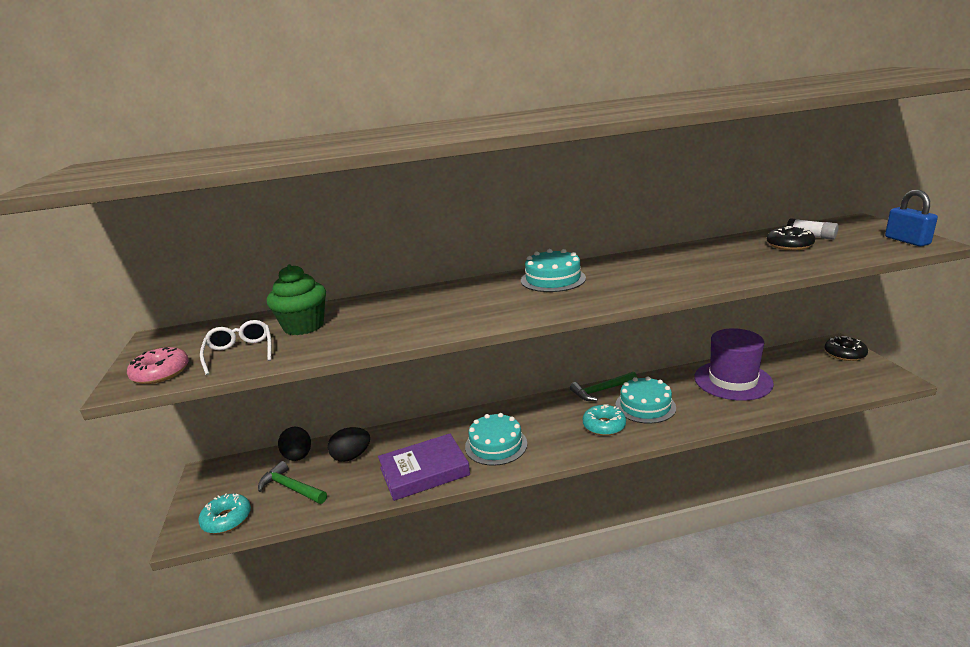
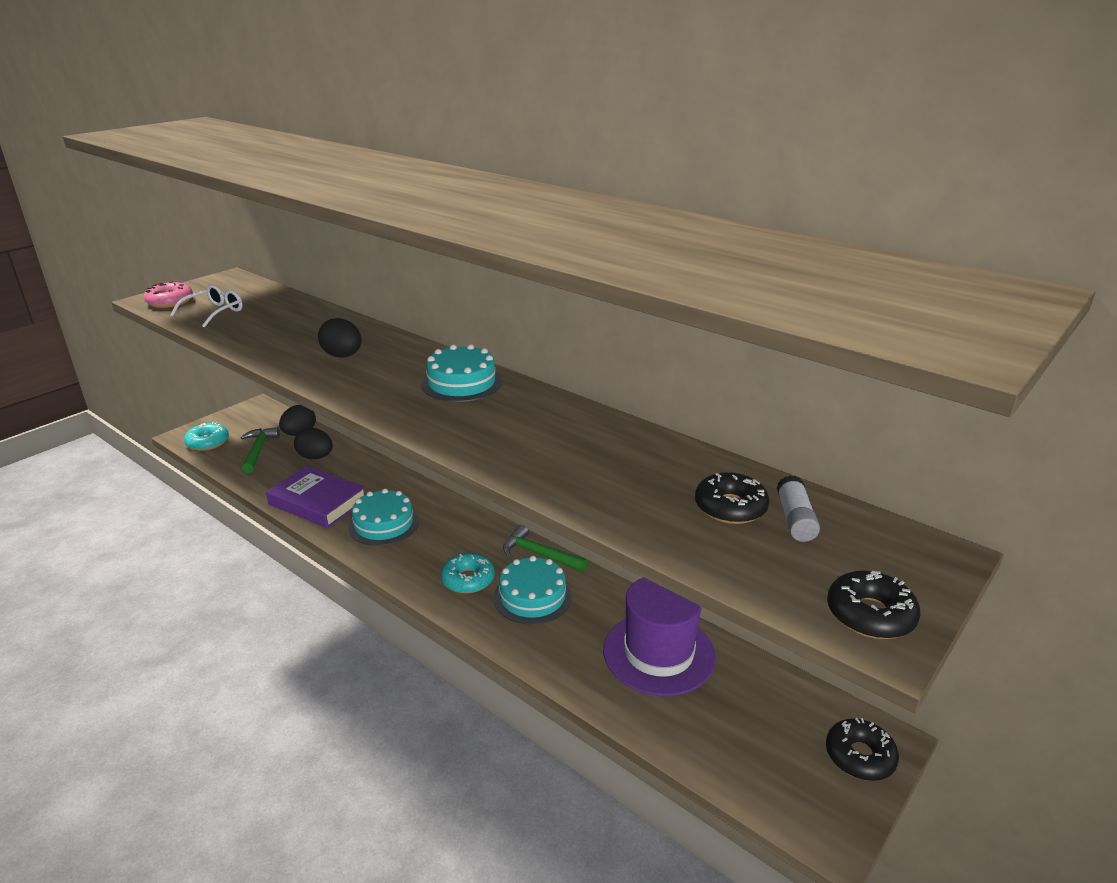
camera: 50 degrees right, 5 degrees up
green cupcake [267,264,326,335] -> none
blue padlock [885,190,938,246] -> black donut [827,571,920,639]
none -> black egg [318,318,362,357]

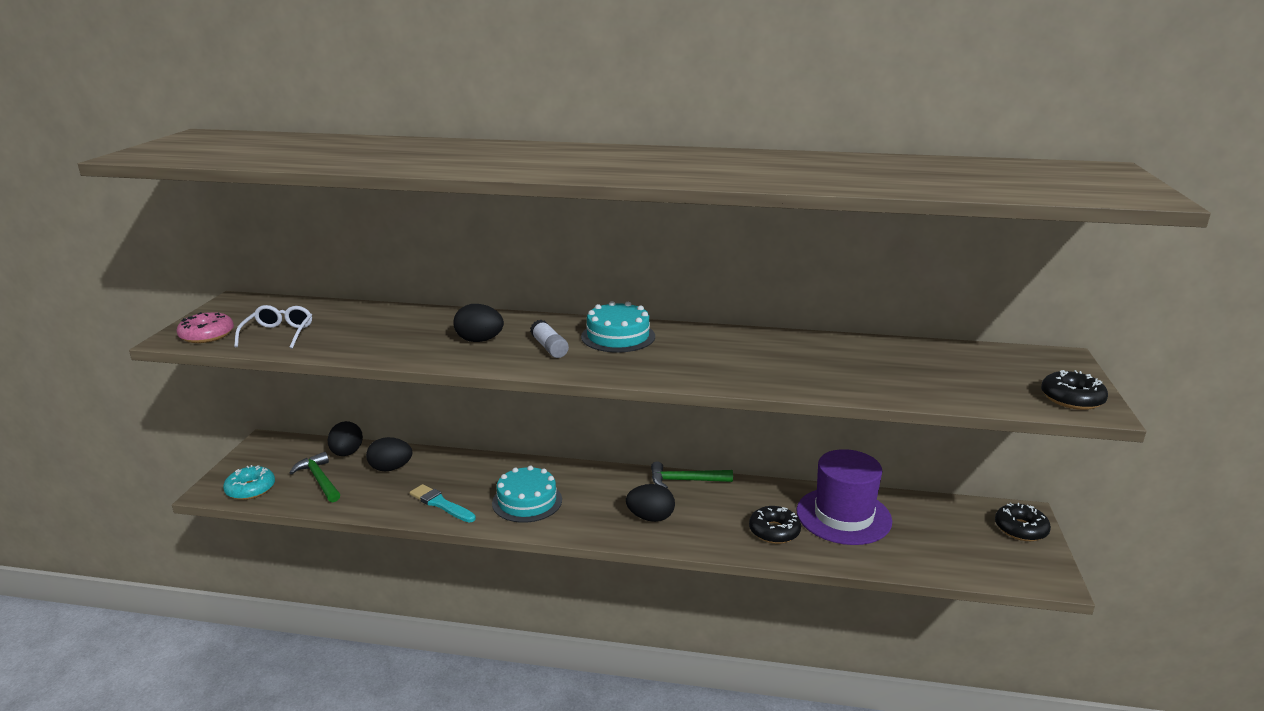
camera: 30 degrees left, 5 degrees down
purple book [266,466,365,528] -> turquoise brush [410,484,476,523]
turquoise donut [441,553,495,594] -> black egg [626,484,675,522]
turquoise cake [493,556,572,625] -> none
black donut [695,472,769,524] -> black donut moved to [749,506,801,544]
white glue stick [777,475,820,542] -> white glue stick moved to [530,320,569,358]

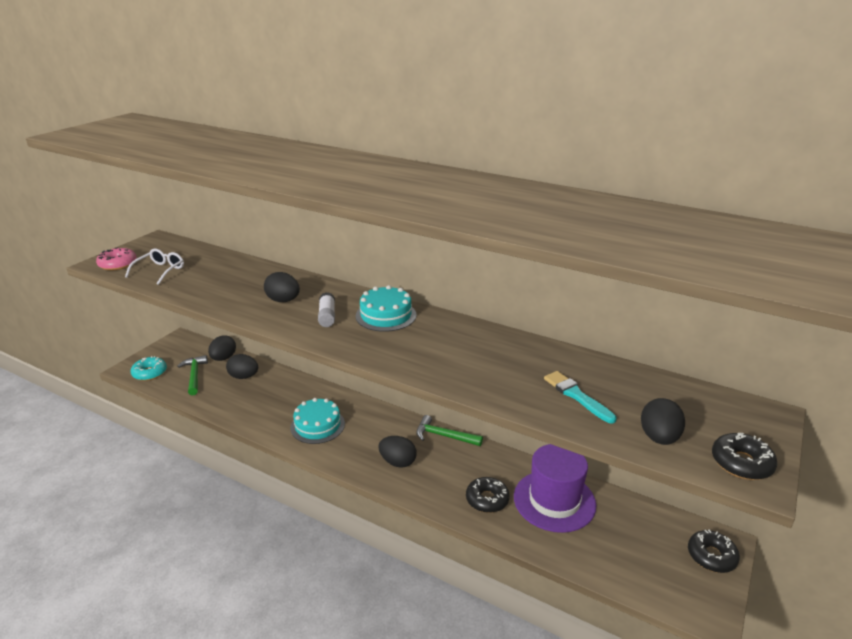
camera: 20 degrees right, 5 degrees up
turquoise brush [410,484,476,523] -> turquoise brush moved to [544,371,617,424]
none -> black egg [641,398,685,445]

